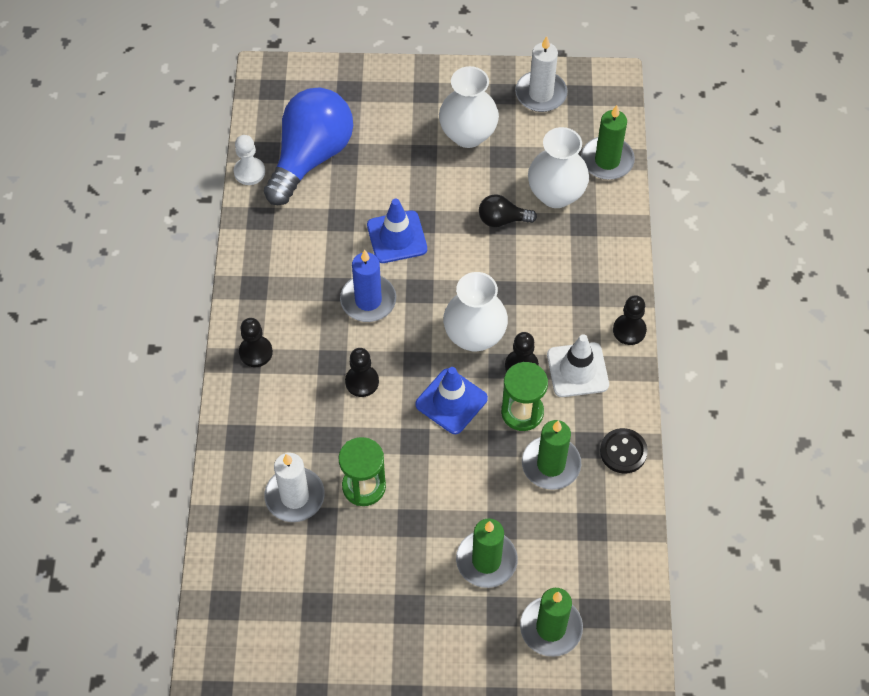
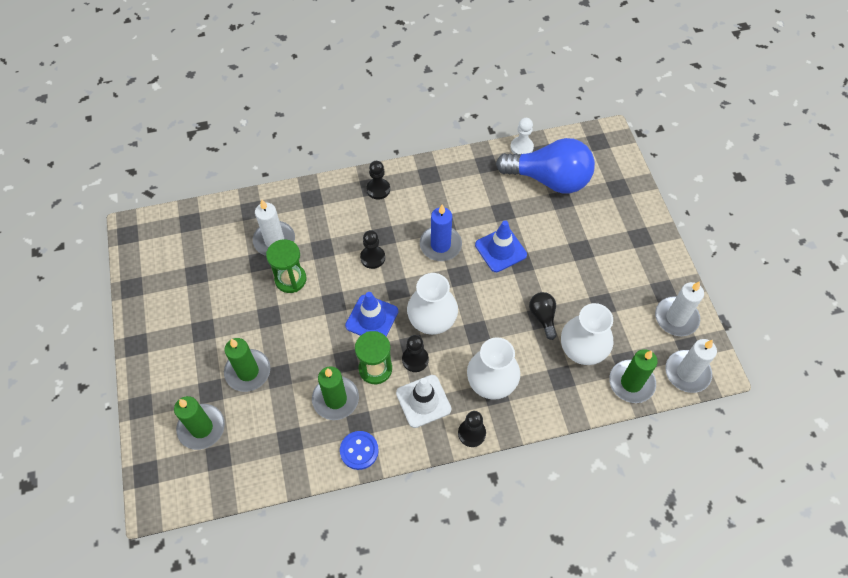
camera: 75 degrees right, 0 degrees up
white vase [439,66,499,148] -> white vase moved to [467,337,520,400]
black button [600,428,648,474] -> blue button [340,431,379,470]
none -> white candle [665,339,717,393]

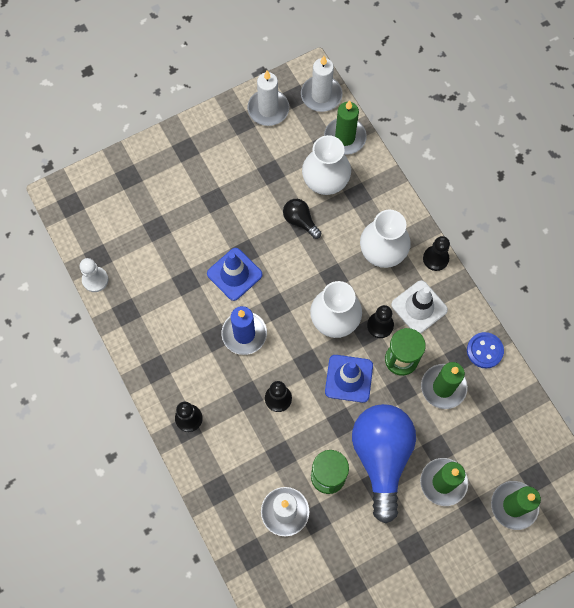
camera: 105 degrees left, 10 degrees up
blue light bulb [496,138,595,193] -> blue light bulb moved to [352,404,416,523]
black light bulb [529,292,557,340] -> black light bulb turned 75 degrees clockwise [283,199,321,239]

